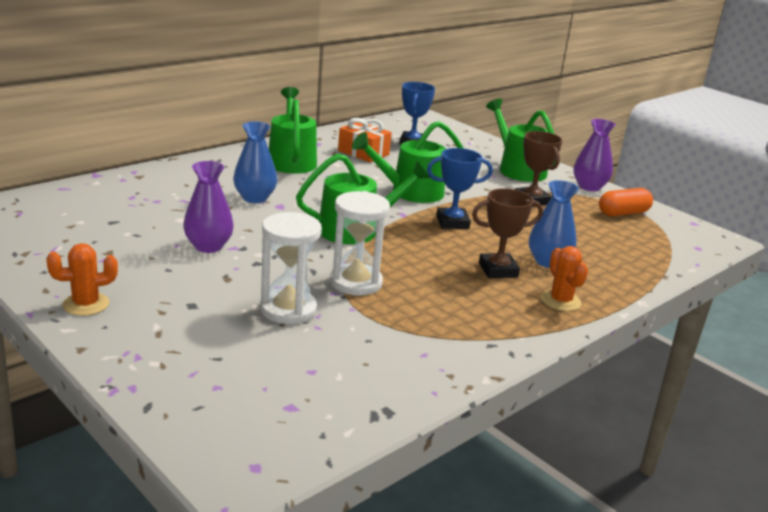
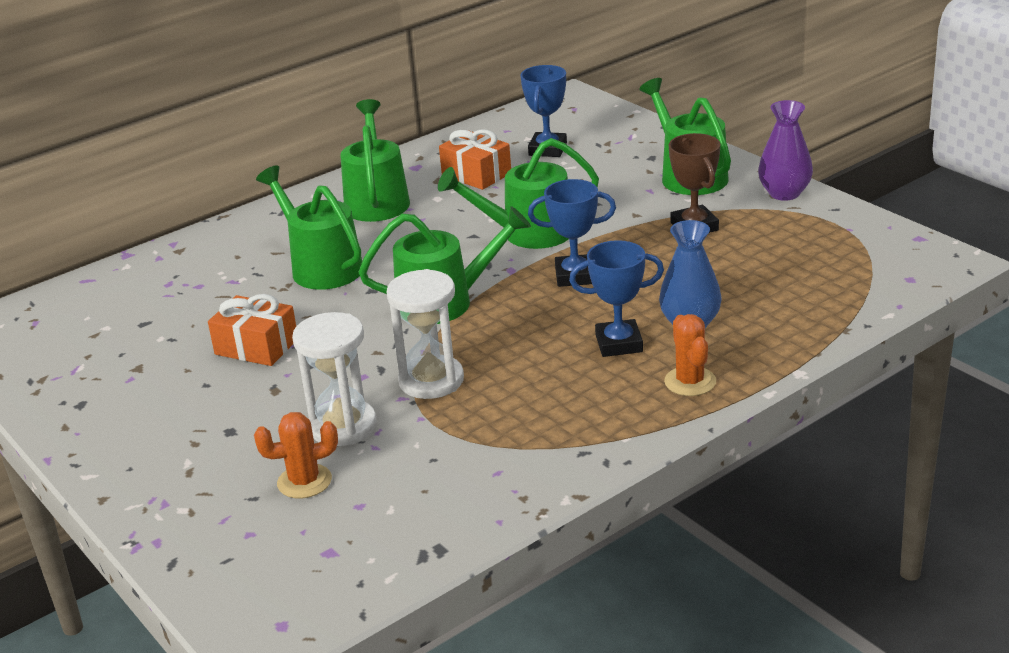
camera: 10 degrees right, 5 degrees up
orange cactus [46,243,118,316] -> orange cactus moved to [254,412,338,498]
purple vase [183,161,234,253] -> orange gift [208,294,296,366]
blue vase [233,122,277,203] -> green watering can [256,165,362,290]
brown trophy [472,188,543,278] -> blue trophy [569,240,664,357]
orange capsule [599,188,653,216] -> none

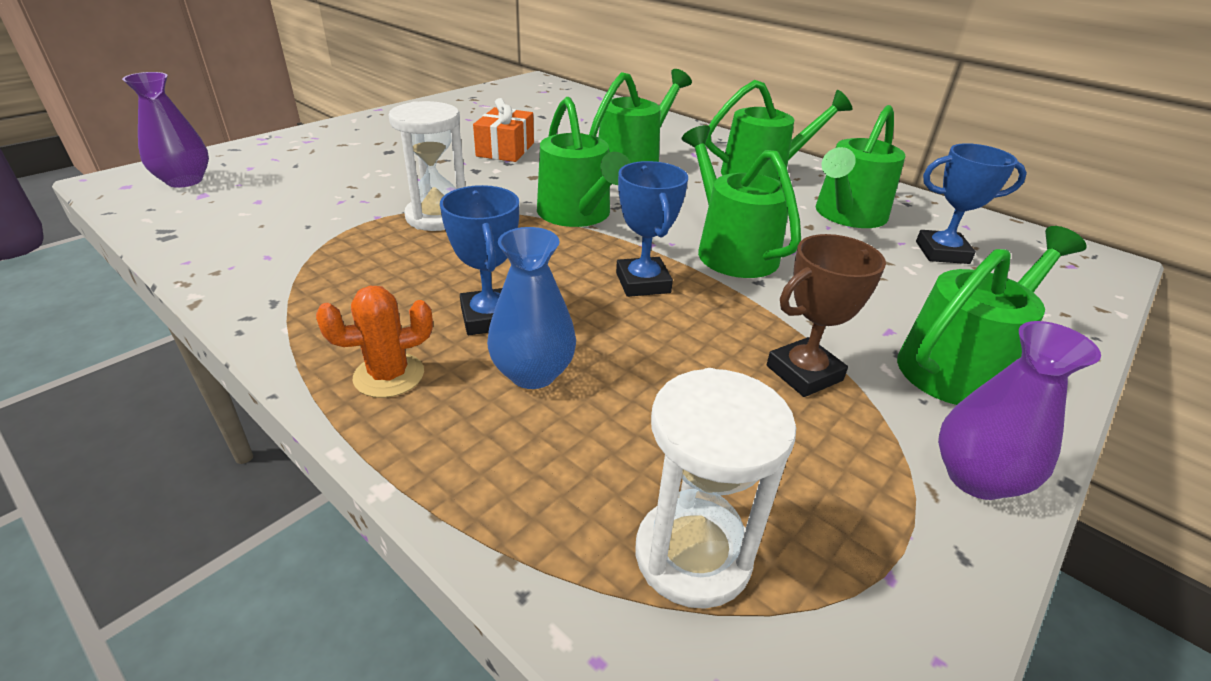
camera: 75 degrees right, 5 degrees up
orange cactus [254,412,338,498] -> none
white hourglass [292,312,377,446] -> white hourglass moved to [636,368,796,609]
orange gift [439,130,511,190] -> green watering can [816,105,906,228]
none -> purple vase [122,72,209,188]

